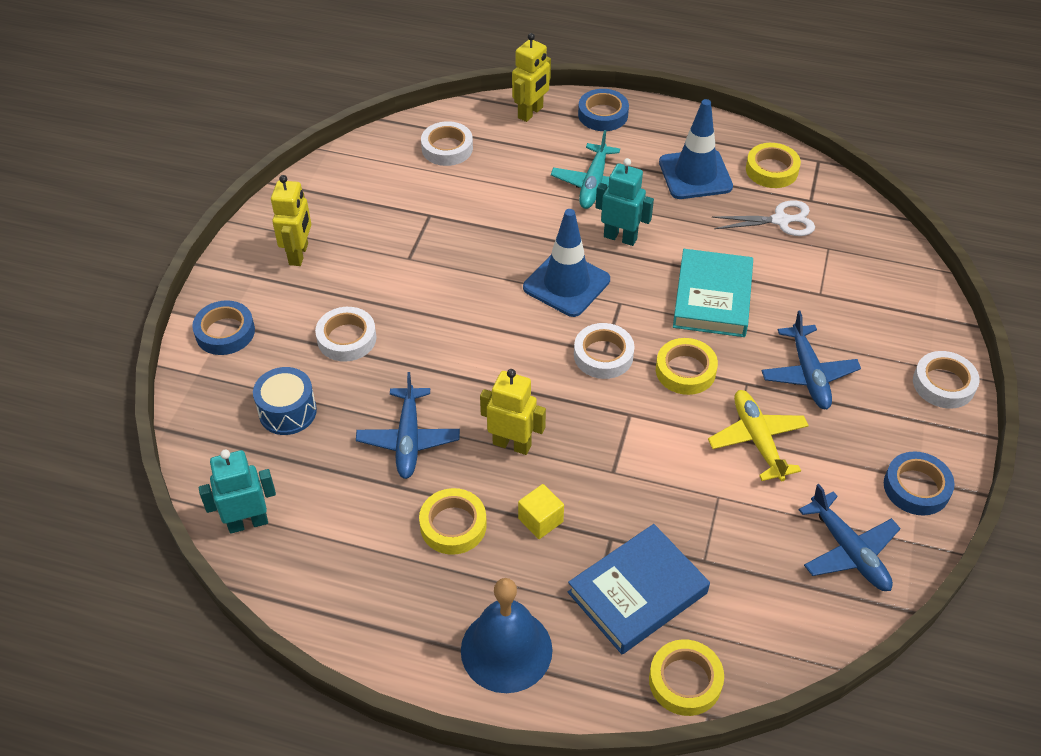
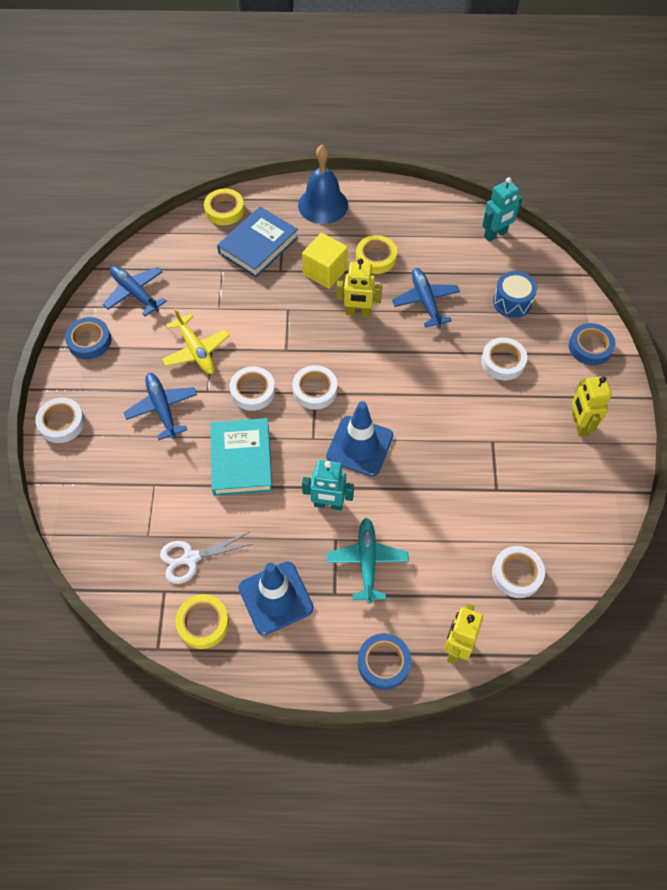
camera: 165 degrees right, 10 degrees up
yellow cube [518,484,564,539] -> yellow cube [302,233,348,289], size x1.61
yellow tape [656,338,718,395] -> white tape [229,366,275,411]

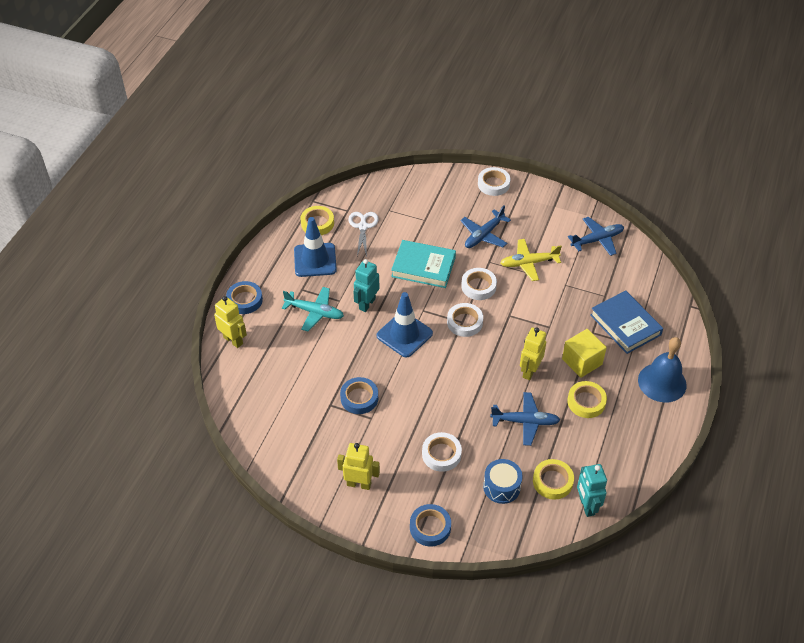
camera: 110 degrees right, 10 degrees down
blue tape [65,317,111,359] -> blue tape moved to [340,377,378,414]
blue plane [124,373,197,440] -> blue plane turned 135 degrees clockwise [461,205,511,248]
yellow tape [204,189,244,225] -> yellow tape moved to [533,459,574,500]
white tape [492,546,545,598] -> none

